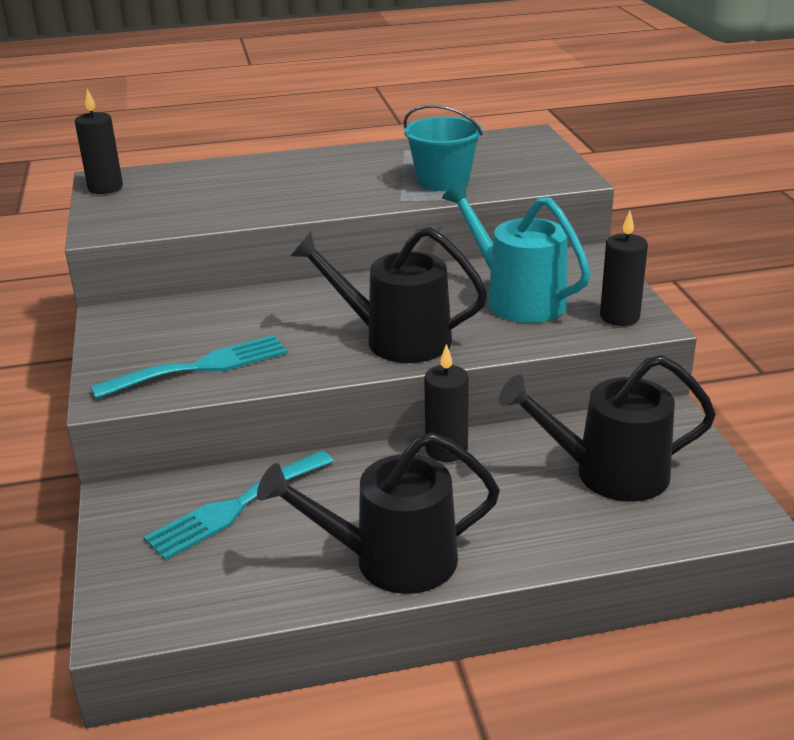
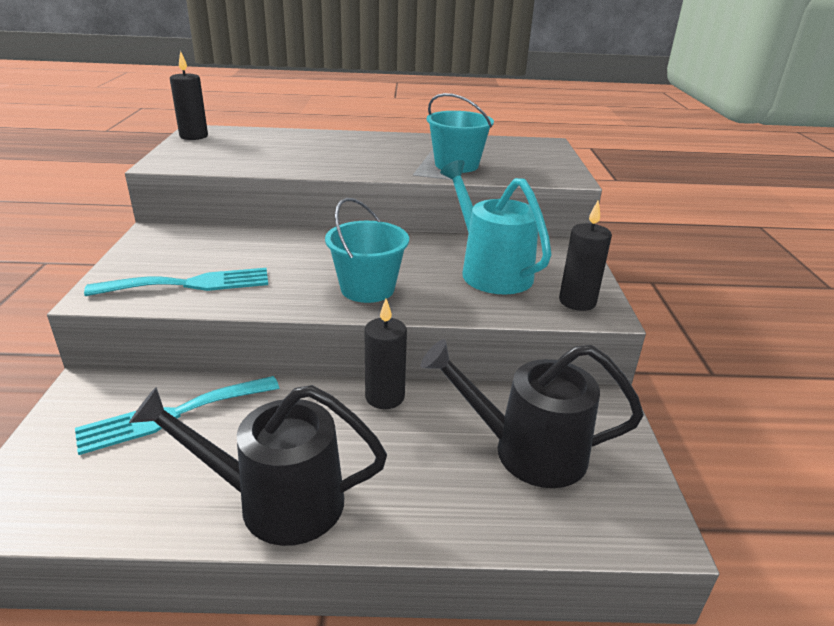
camera: 10 degrees right, 0 degrees up
black watering can [290,227,488,363] -> turquoise bucket [325,198,409,303]

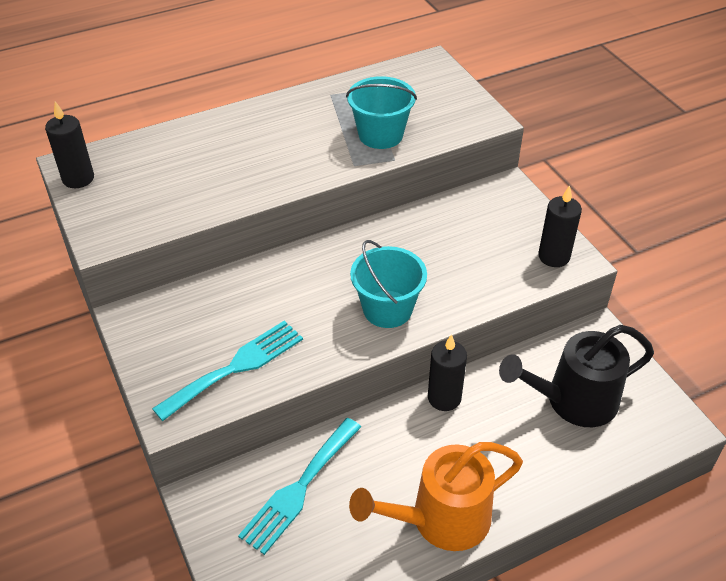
camera: 25 degrees left, 15 degrees up
black watering can [129,385,387,546] -> orange watering can [349,442,523,551]
turquoise watering can [440,160,552,295] -> none

